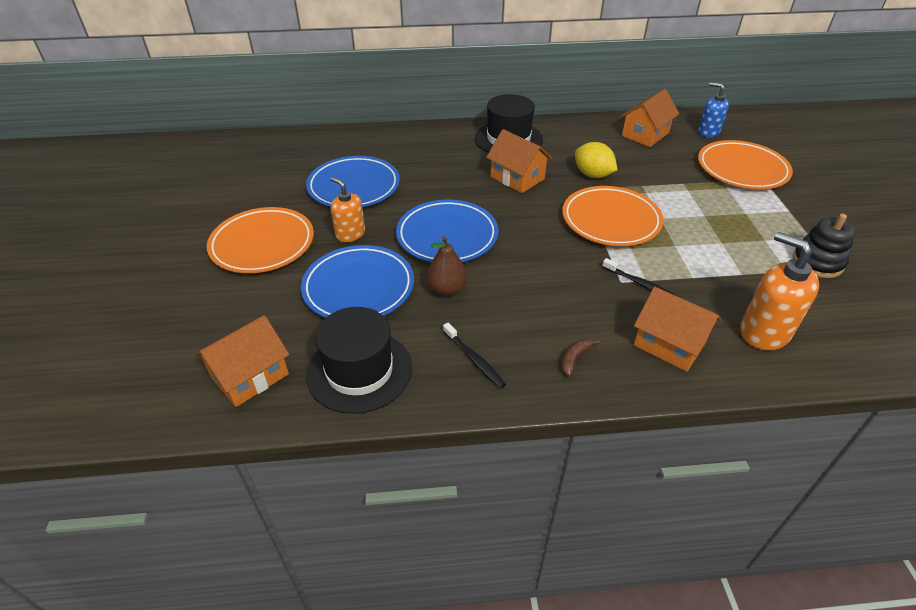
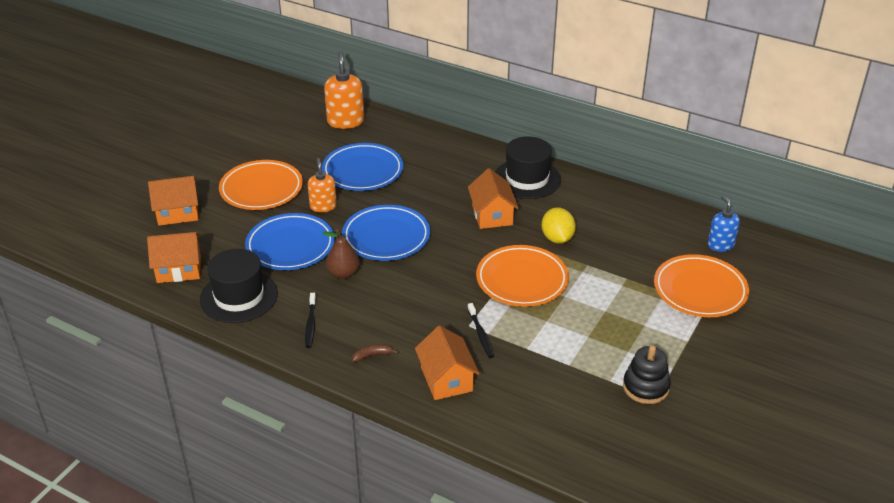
camera: 35 degrees right, 5 degrees down
orange house [621,89,679,147] -> orange house moved to [148,176,199,226]
orange soap dispenser [740,232,819,350] -> orange soap dispenser moved to [324,51,364,129]

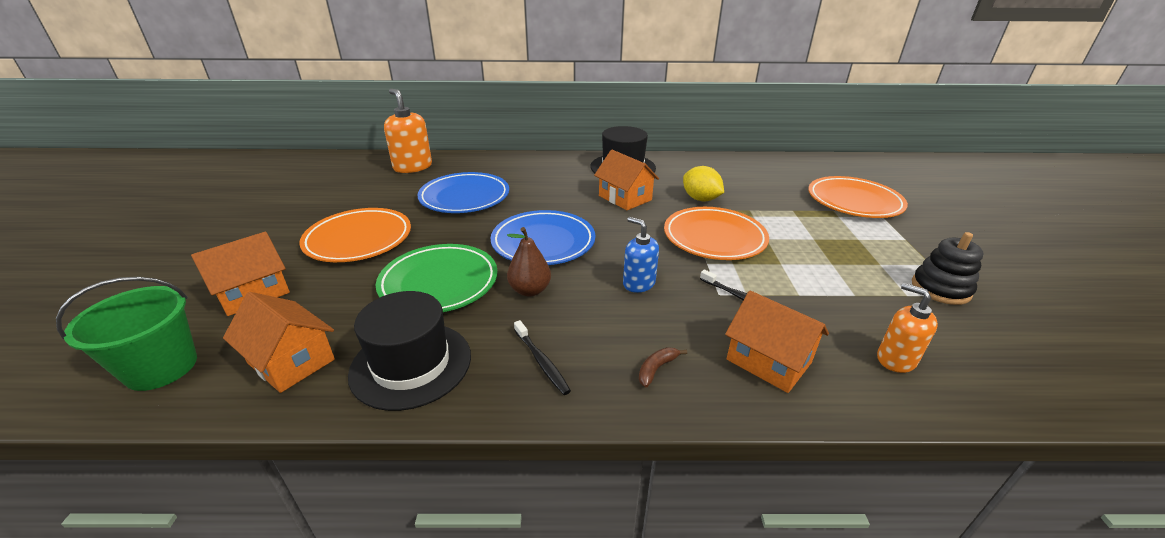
camera: 30 degrees left, 5 degrees down
orange house [147,232,201,283] -> orange house turned 75 degrees clockwise [223,292,335,393]
blue plate [245,213,335,270] -> green plate [376,244,498,312]
orange soap dispenser [308,158,337,212] -> orange soap dispenser moved to [877,283,938,373]
blue soap dispenser [708,195,740,252] -> blue soap dispenser moved to [623,217,659,293]
none -> green bucket [56,277,197,391]

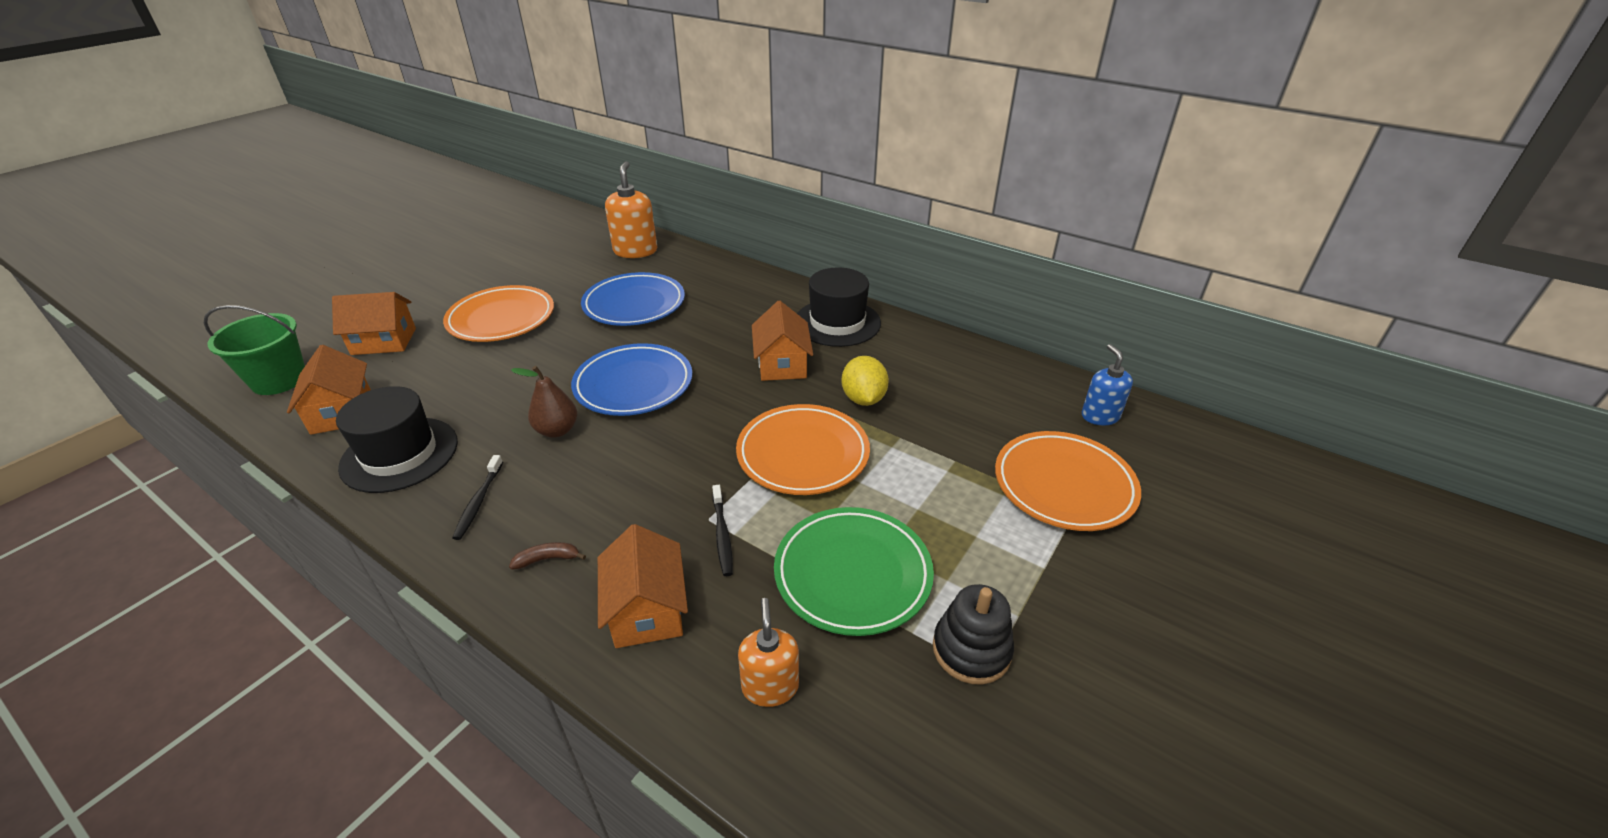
camera: 35 degrees right, 5 degrees up
green plate [376,244,498,312] -> green plate moved to [774,507,934,636]
blue soap dispenser [623,217,659,293] -> blue soap dispenser moved to [1082,344,1133,426]

